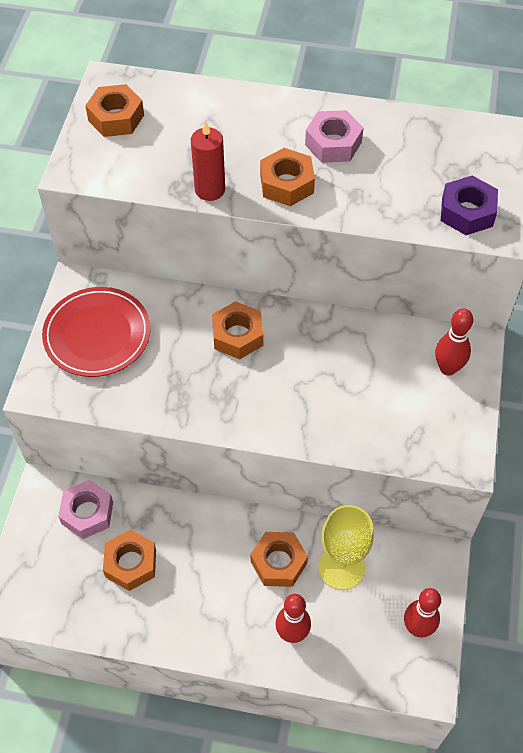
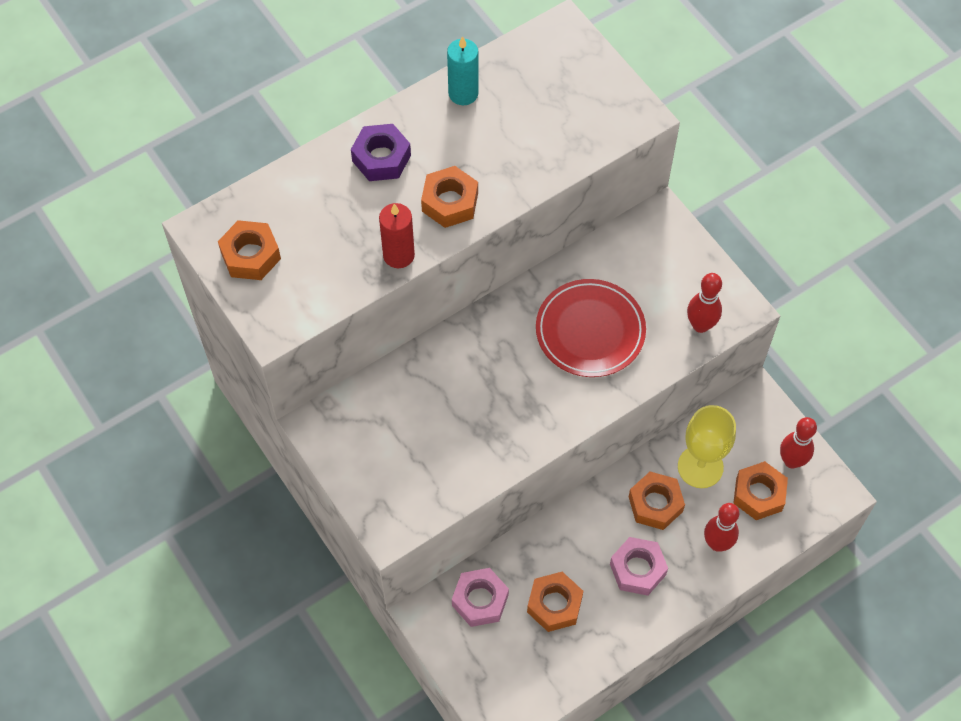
camera: 45 degrees left, 5 degrees up
red plate [42,287,151,377] -> red plate moved to [536,279,646,377]
orange nut [212,301,263,359] -> orange nut moved to [733,461,788,520]
pink nut [305,110,364,163] -> pink nut moved to [610,537,668,596]
red bowling pin [435,308,473,376] -> red bowling pin moved to [687,273,722,333]
purple nut [441,176,498,235] -> purple nut moved to [351,124,411,181]
none -> turquoise candle [447,36,479,105]

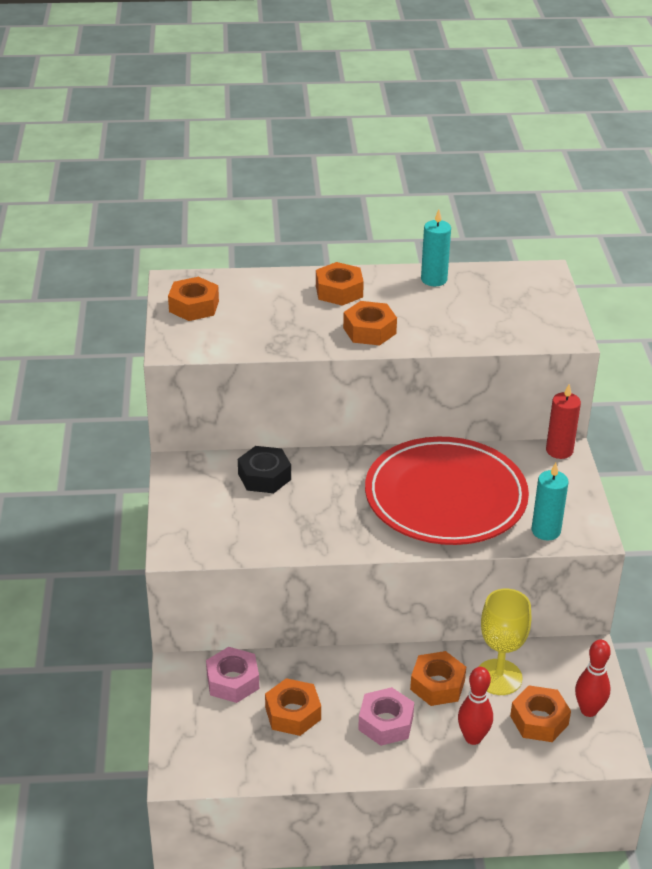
camera: 30 degrees right, 25 degrees down
purple nut [351,124,411,181] -> orange nut [316,262,364,306]
red candle [379,203,415,268] -> red candle moved to [546,384,581,459]
red plate [536,279,646,377] -> red plate [365,437,529,545], size x1.55
red bowling pin [687,273,722,333] -> turquoise candle [532,463,569,540]
none -> black nut [238,446,291,493]

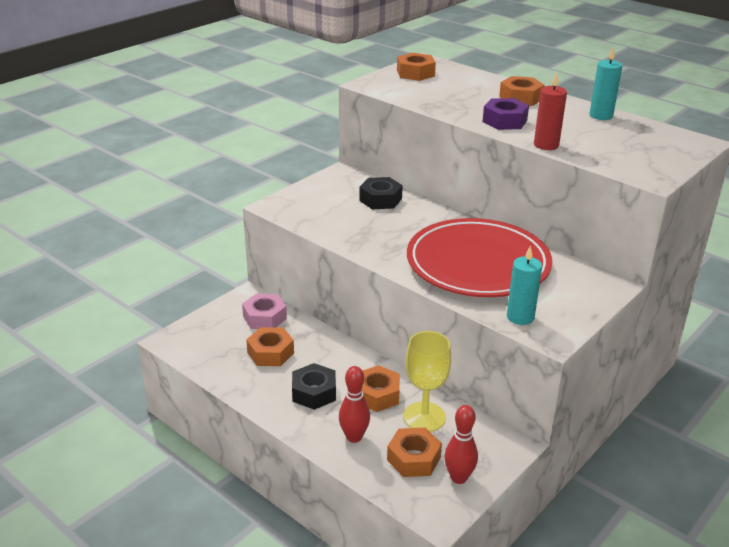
camera: 45 degrees right, 5 degrees down
orange nut [343,301,397,345] -> purple nut [483,98,529,130]
pink nut [358,687,414,746] -> black nut [292,363,336,410]
red candle [546,384,581,459] -> red candle moved to [534,72,567,150]

